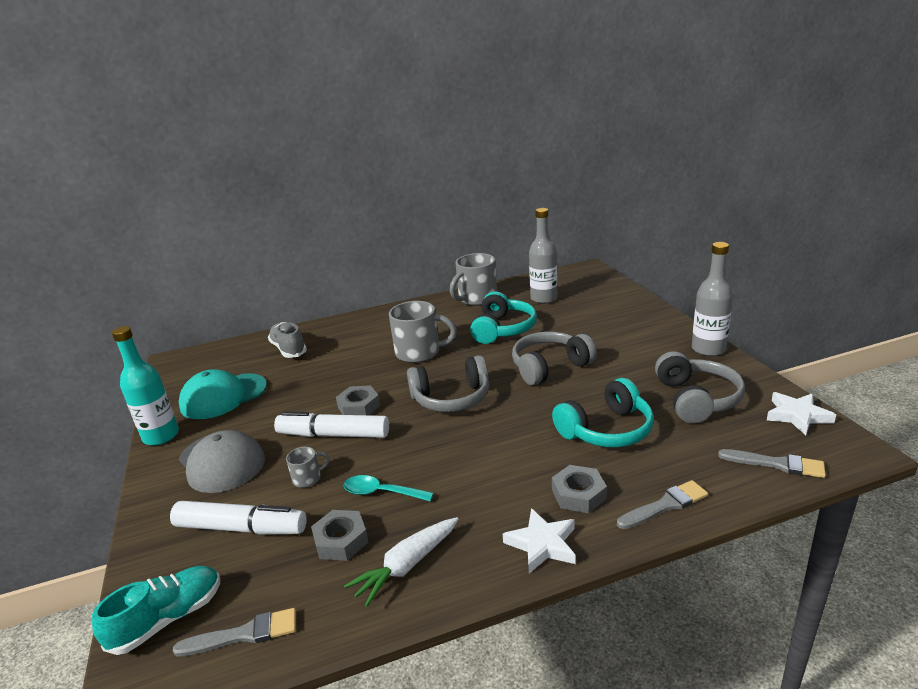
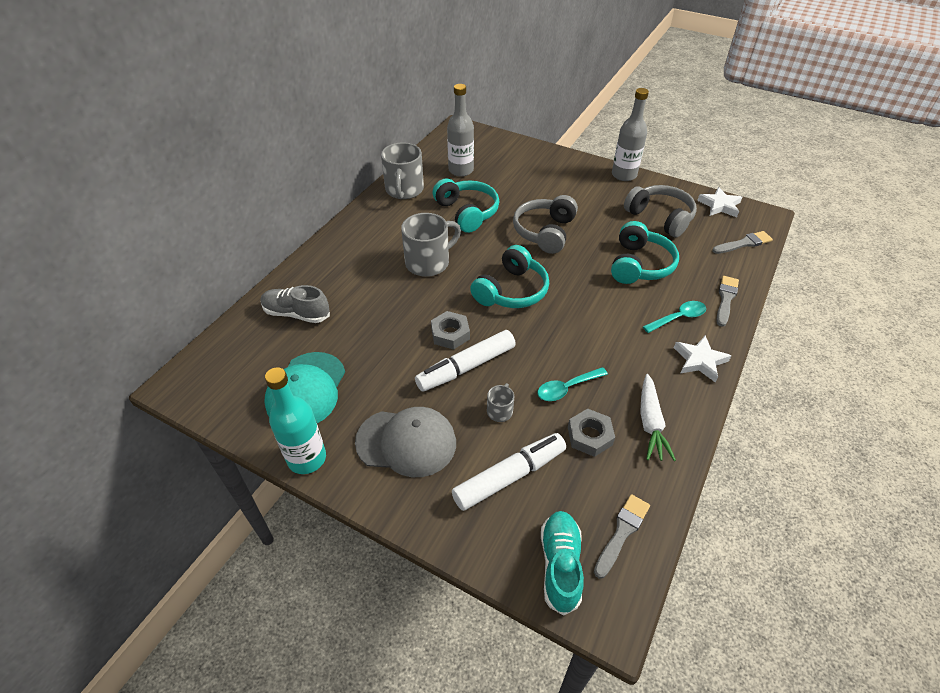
camera: 45 degrees left, 20 degrees up
grey headphones [407,355,489,412] -> turquoise headphones [470,245,549,308]
grey nut [552,465,607,513] -> turquoise spoon [643,301,706,333]

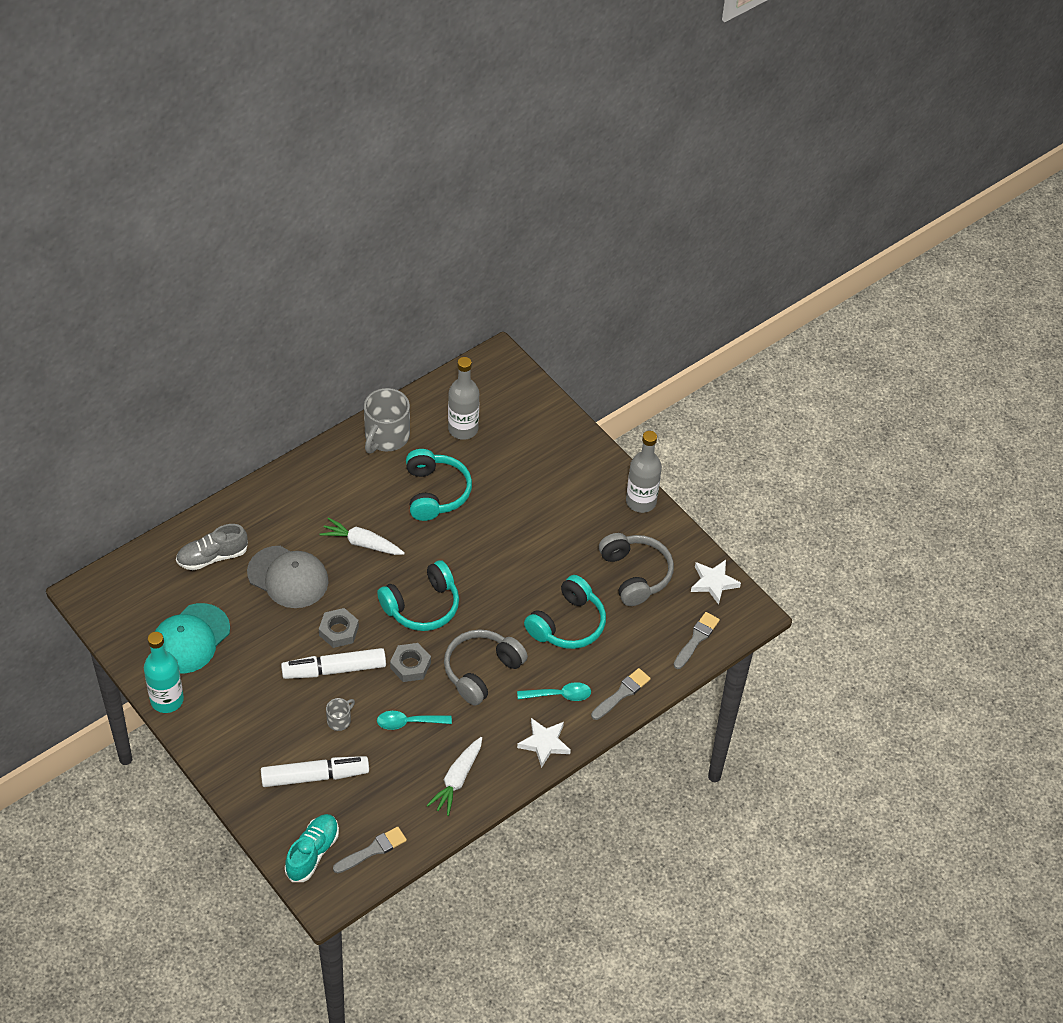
camera: 20 degrees right, 5 degrees up
grey shoe [260,285,330,323] -> grey shoe turned 60 degrees counterclockwise [176,524,248,570]
grey cap [355,407,456,477] -> grey cap moved to [247,546,329,608]
grey mug [401,213,461,277] -> white carrot [319,517,405,555]
grey headphones [513,195,578,254] -> grey headphones moved to [444,629,528,706]
grey nut [568,409,615,457] -> grey nut moved to [390,643,431,682]
grey brush [712,231,773,254] -> grey brush turned 60 degrees counterclockwise [674,612,720,669]

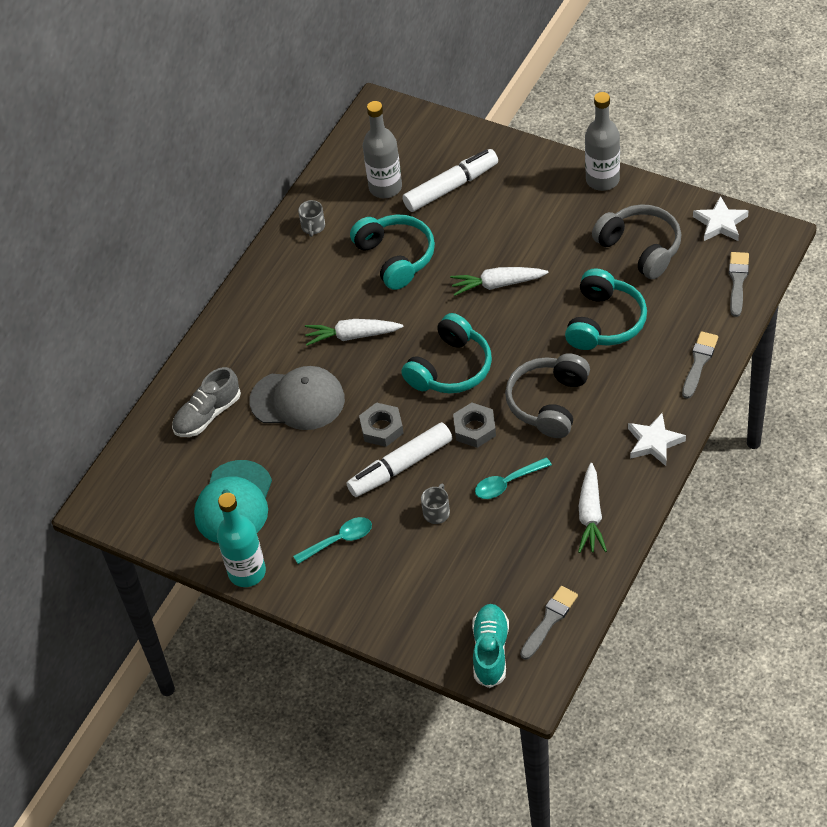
camera: 15 degrees left, 0 degrees up
white marker [261,756,369,787] -> white marker moved to [402,149,498,212]
grey mug [364,388,410,453] -> grey mug [298,200,325,237], size x0.48
turquoise spoon [517,682,591,701] -> turquoise spoon moved to [293,517,372,564]
none -> white carrot [450,267,548,296]

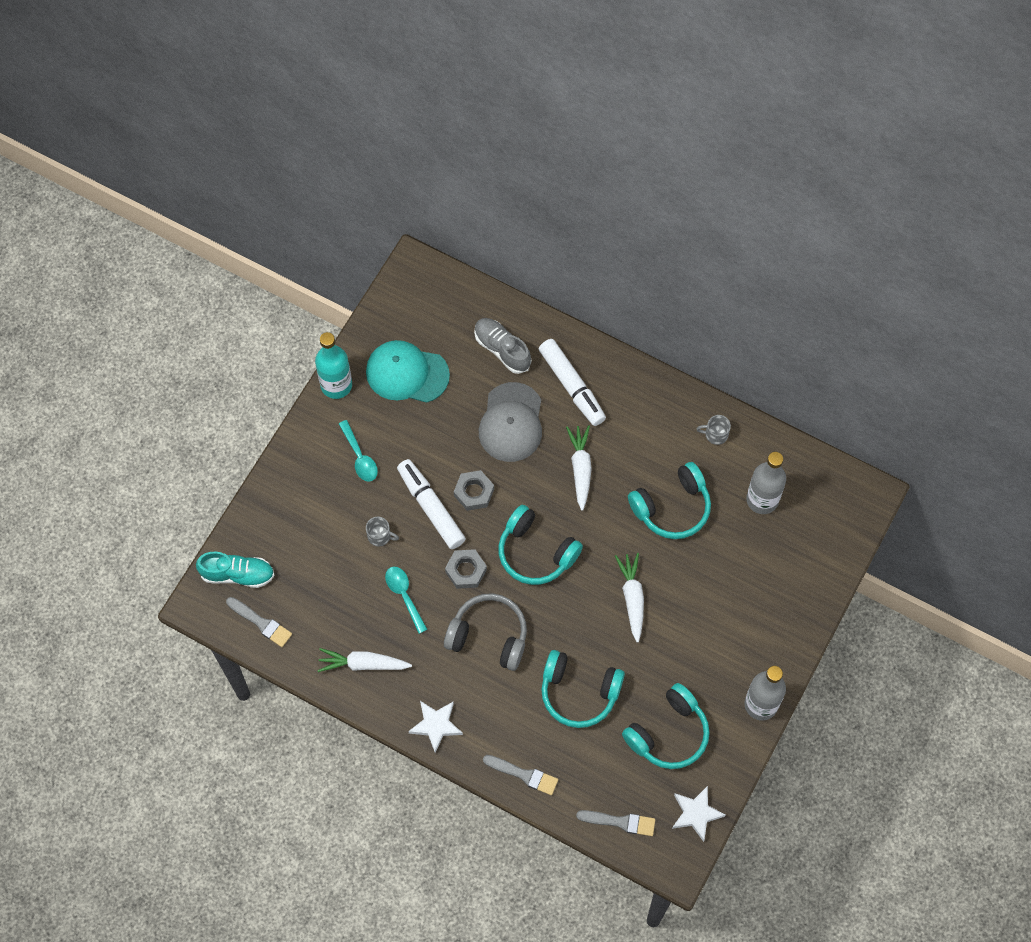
camera: 85 degrees right, 15 degrees up
white marker [402,149,498,212] -> white marker moved to [539,339,606,426]
grey headphones [592,204,681,279] -> turquoise headphones [622,683,710,769]

